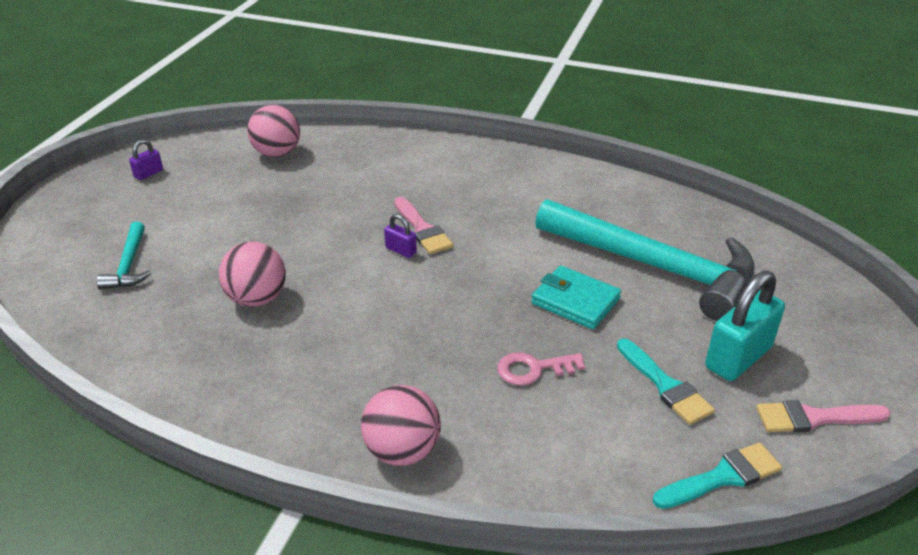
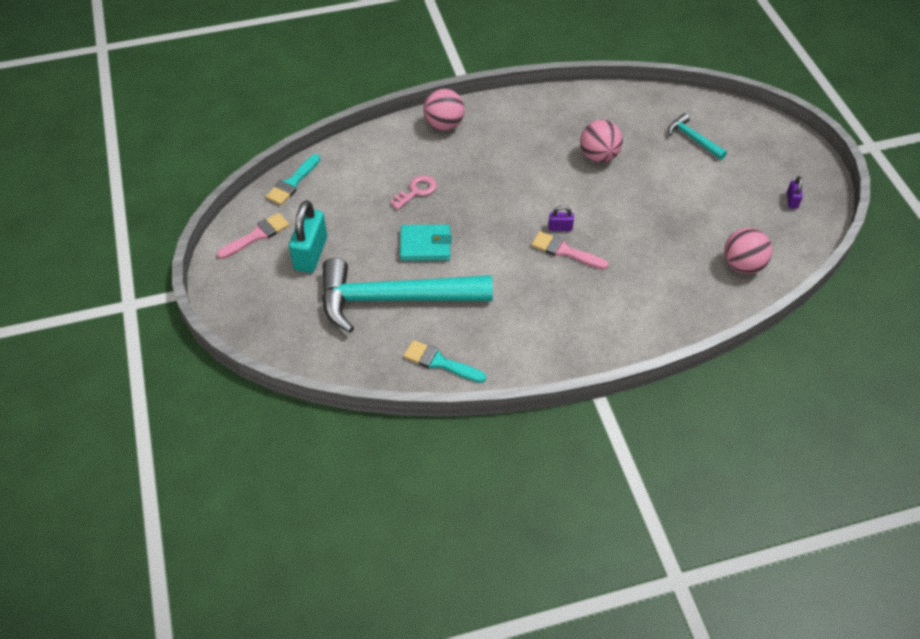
camera: 145 degrees right, 15 degrees up
turquoise brush [617,338,715,425] -> turquoise brush moved to [404,340,486,383]

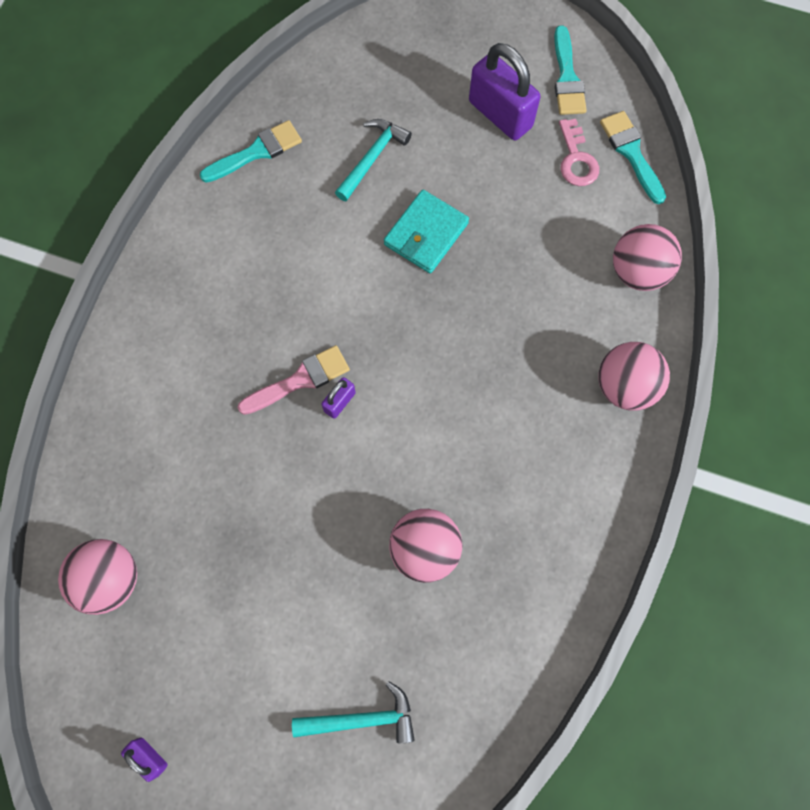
camera: 125 degrees right, 20 degrees up
pink brush [217,213,290,259] -> turquoise brush [554,25,587,115]
turquoise padlock [289,200,327,273] -> purple padlock [469,43,540,140]
turquoise hammer [322,258,493,333] -> turquoise hammer [335,119,412,201], size x0.44
pink key [390,175,437,210] -> pink key moved to [559,119,599,186]
none -> pink ball [613,224,682,291]

